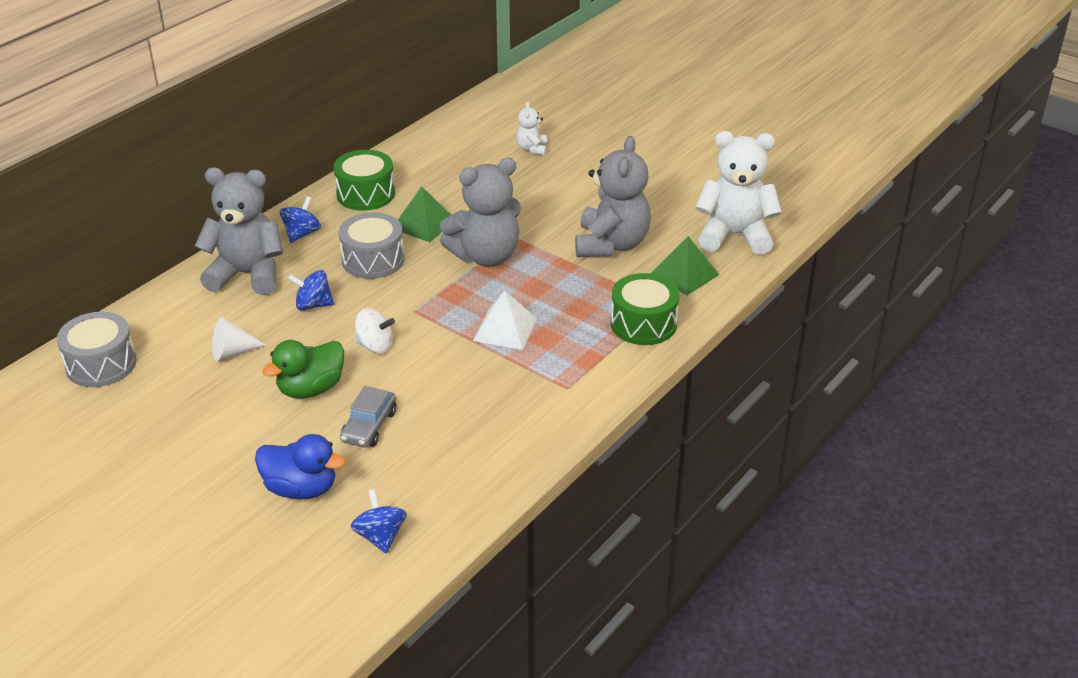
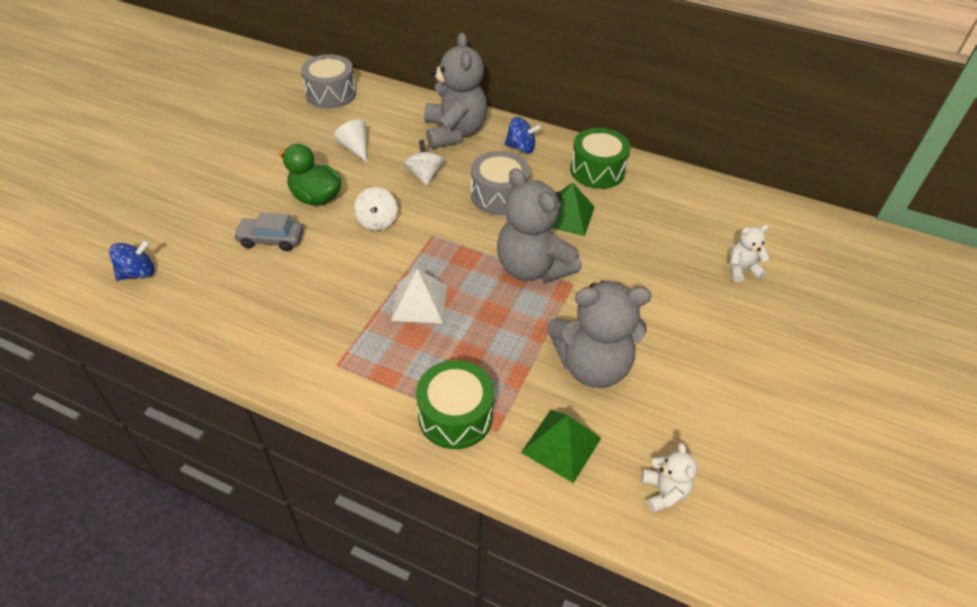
camera: 75 degrees right, 10 degrees up
blue duck [255,434,345,500] -> none
blue spinning top [288,270,334,311] -> white spinning top [404,140,444,186]
white teddy bear [695,131,782,255] -> white teddy bear [641,443,697,513], size x0.47

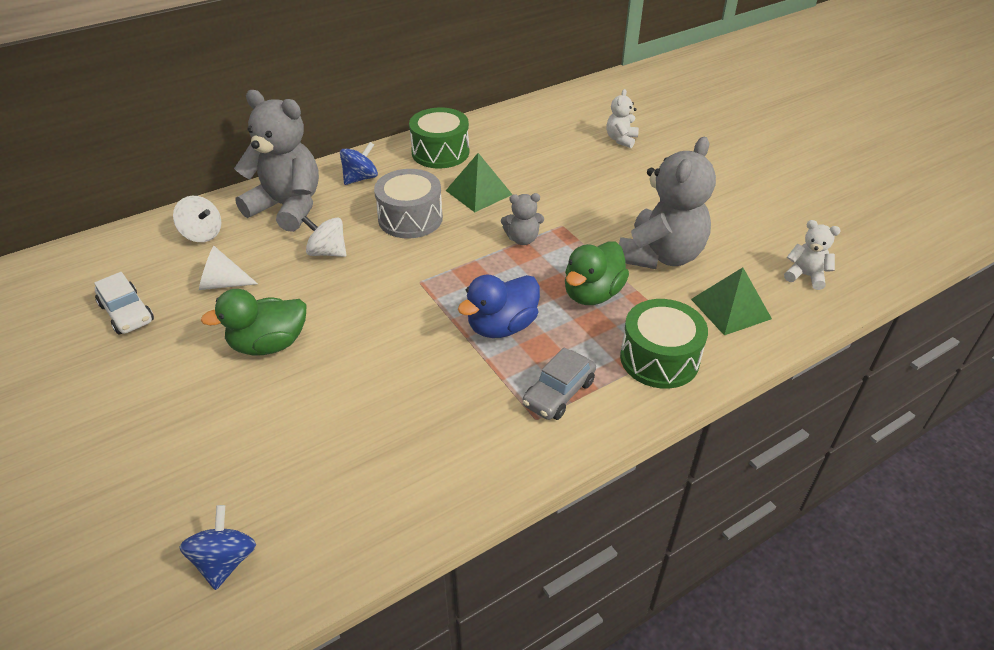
camera: 55 degrees left, 5 degrees down
grey car [233,212,304,251] -> grey car moved to [523,348,596,420]
grey drum [301,54,356,109] -> none
white spinning top [354,187,398,231] -> white spinning top moved to [173,196,221,242]
white pyramid [391,269,447,323] -> blue duck [458,275,540,338]
grey teddy bear [497,168,581,282] -> grey teddy bear [501,193,544,245], size x0.47
none -> white car [94,272,154,335]
none -> green duck [565,242,629,305]

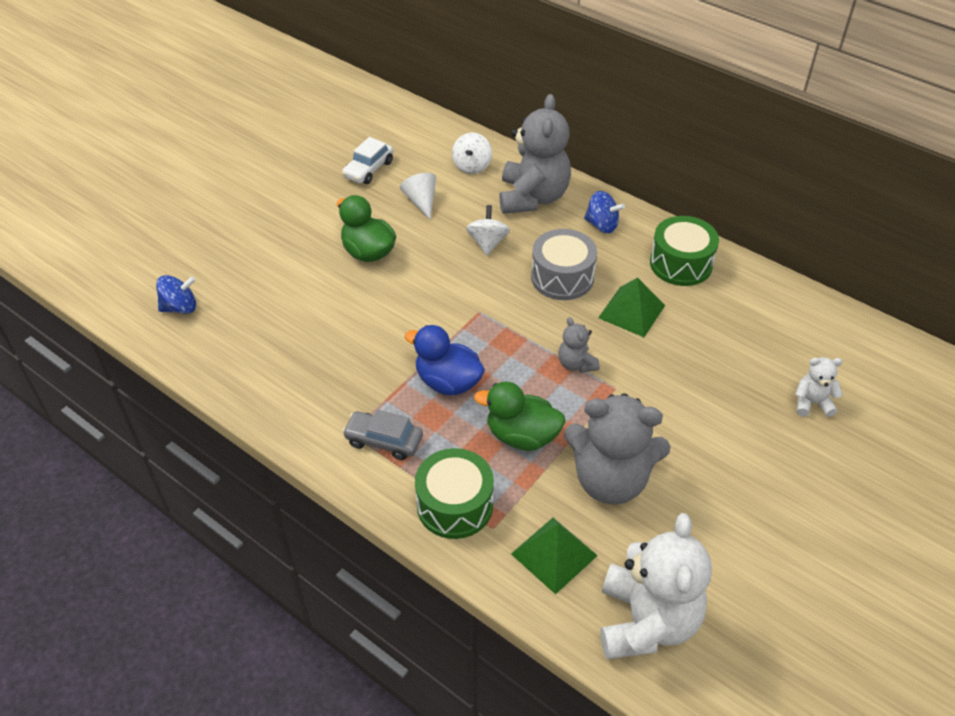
camera: 70 degrees right, 5 degrees up
white teddy bear [784,220,841,290] -> white teddy bear [600,513,712,659], size x2.11

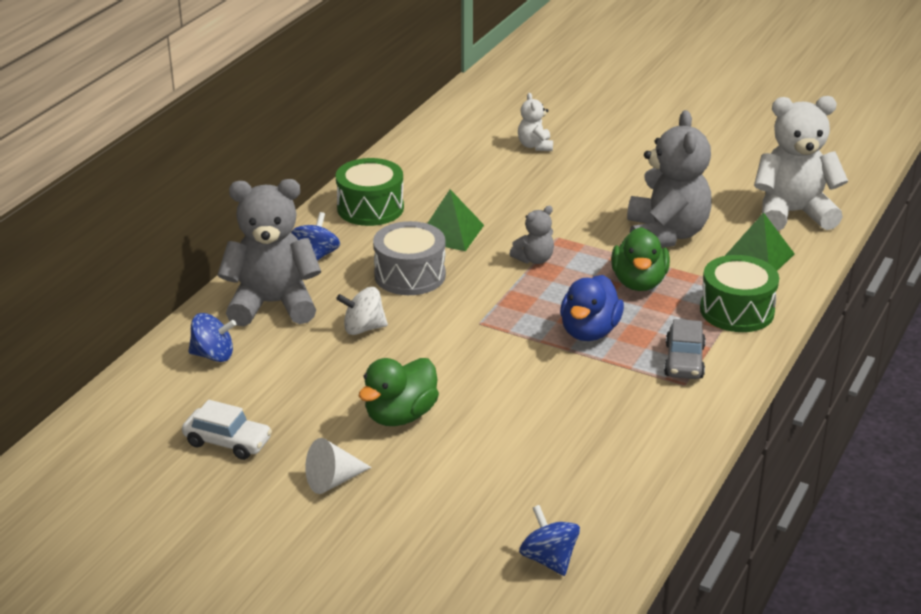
camera: 100 degrees left, 15 degrees down
white cone [400,173,436,219] -> white cone moved to [305,438,372,494]
white spinning top [452,133,492,174] -> blue spinning top [188,313,236,362]

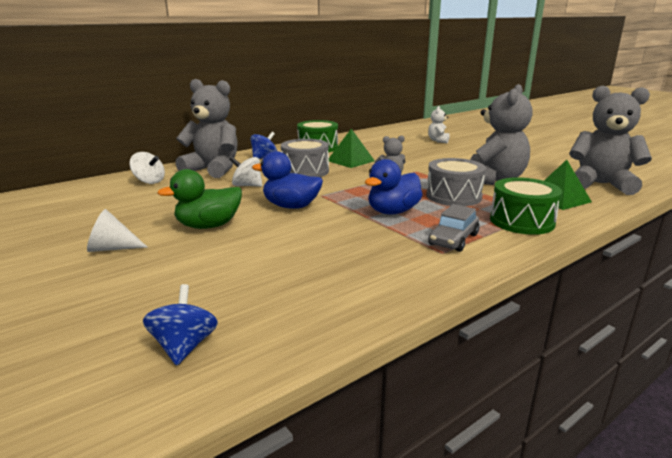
camera: 25 degrees right, 10 degrees down
white car [182,400,272,460] -> none
blue spinning top [188,313,236,362] -> white spinning top [129,152,165,184]
green duck [611,227,670,291] -> grey drum [426,158,486,206]
white teddy bear [754,96,848,231] -> grey teddy bear [569,86,652,195]
none -> blue duck [252,151,323,209]

